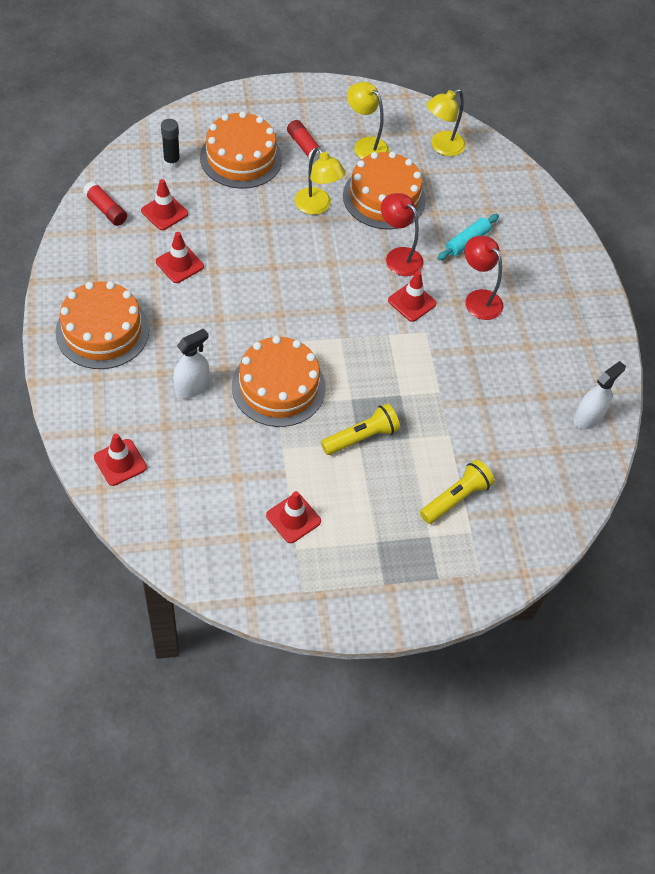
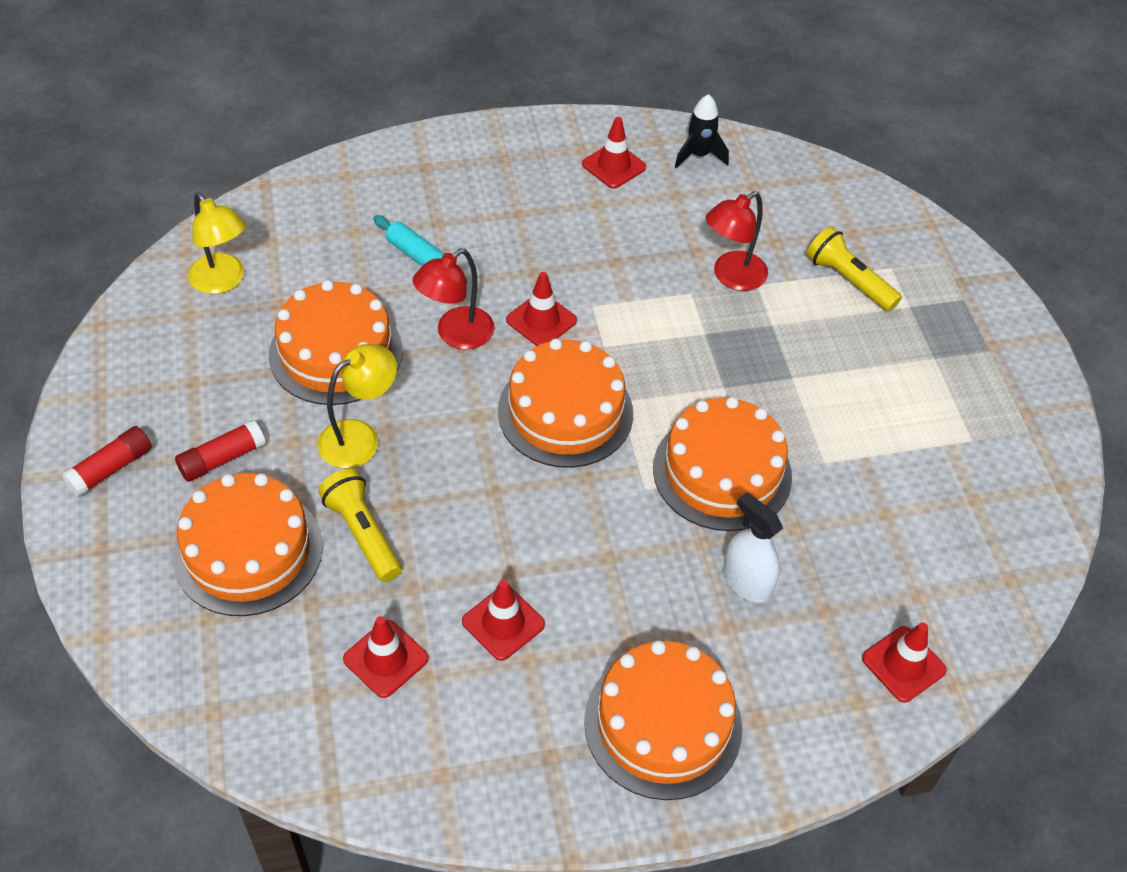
camera: 90 degrees left, 5 degrees down
red glue stick [83,181,127,226] -> red glue stick moved to [62,426,152,497]
black glue stick [161,119,180,168] -> none
red traffic cone [266,491,321,543] -> red traffic cone moved to [582,117,646,189]
yellow flashlight [321,403,400,455] -> yellow flashlight moved to [318,468,402,582]
yellow lamp [347,82,389,159] -> none
red lamp [464,236,503,320] -> red lamp moved to [706,191,768,291]
white spray bottle [573,361,626,429] -> black rocket [675,94,729,168]
none -> orange cake [498,338,633,468]

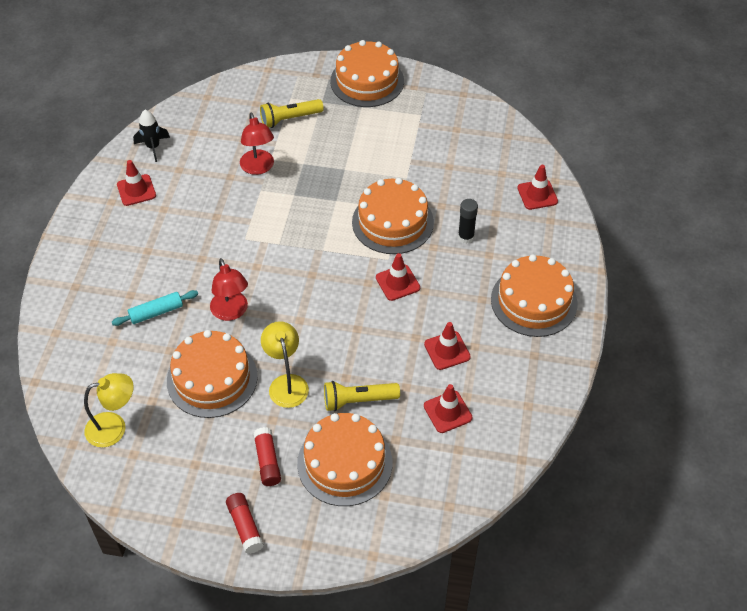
camera: 65 degrees left, 0 degrees up
orange cake [498,338,633,468] -> orange cake moved to [330,40,404,107]
red traffic cone [506,272,577,346] -> red traffic cone moved to [376,253,420,301]
white spray bottle [723,492,783,603] -> black glue stick [458,199,478,244]

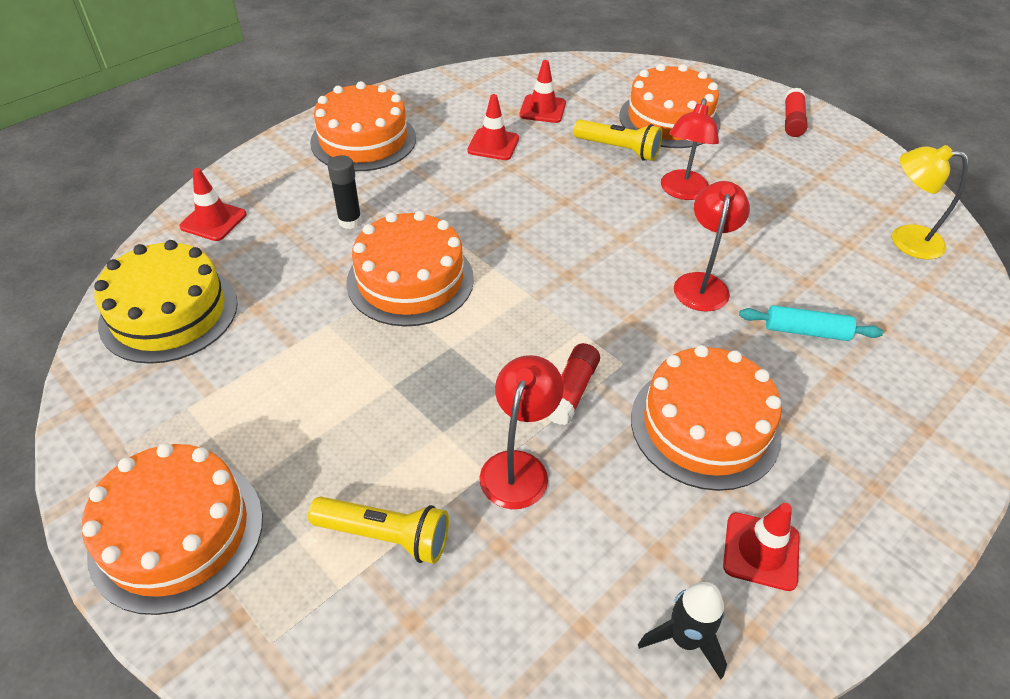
camera: 145 degrees left, 5 degrees down
orange cake [167,330,258,418] -> orange cake moved to [631,345,782,491]
red glue stick [253,427,281,486] -> red glue stick moved to [547,343,600,425]
yellow lamp [261,321,309,408] -> red lamp [661,98,719,200]
red traffic cone [376,253,420,301] -> none
none -> yellow cake [94,240,238,364]

